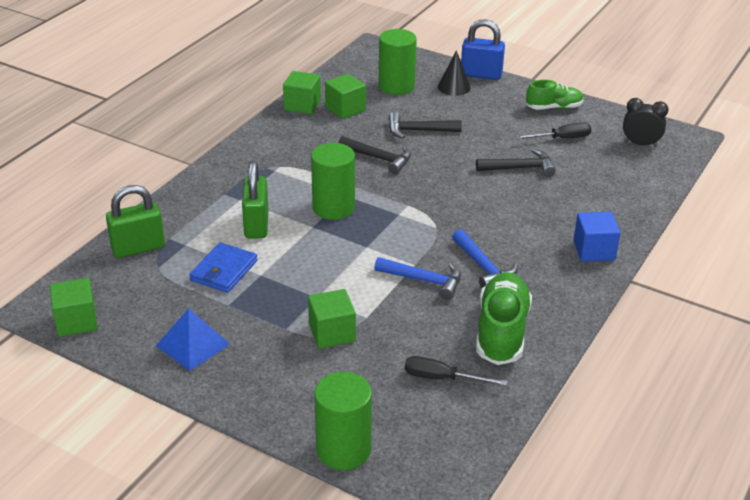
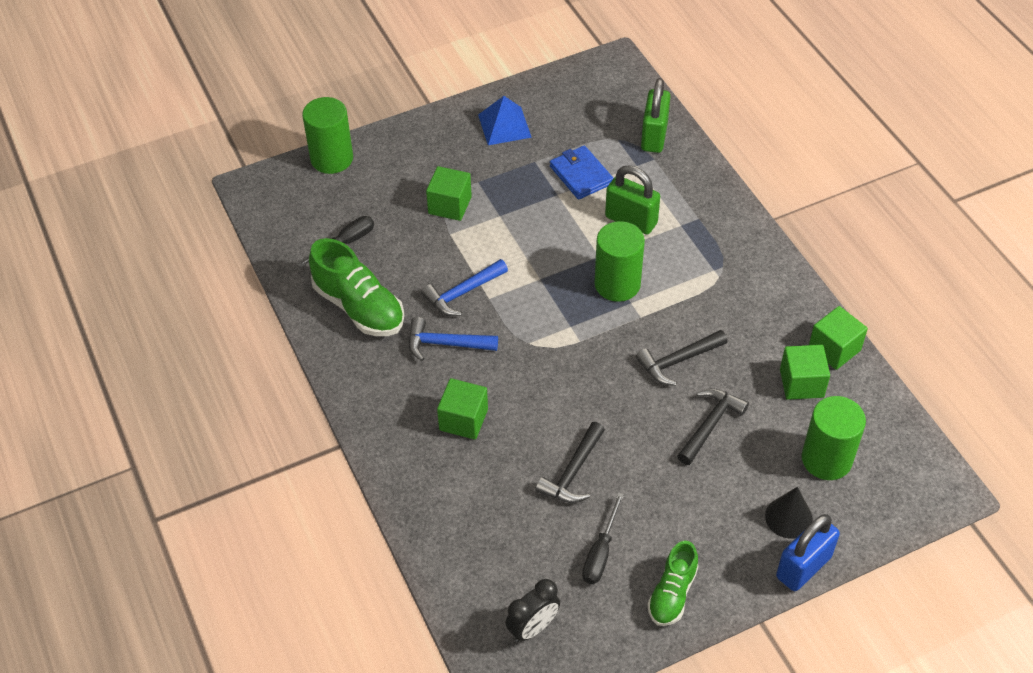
camera: 125 degrees right, 15 degrees up
green cube [50,278,98,337] -> green cube moved to [437,378,488,440]
blue cube [573,212,620,262] -> none

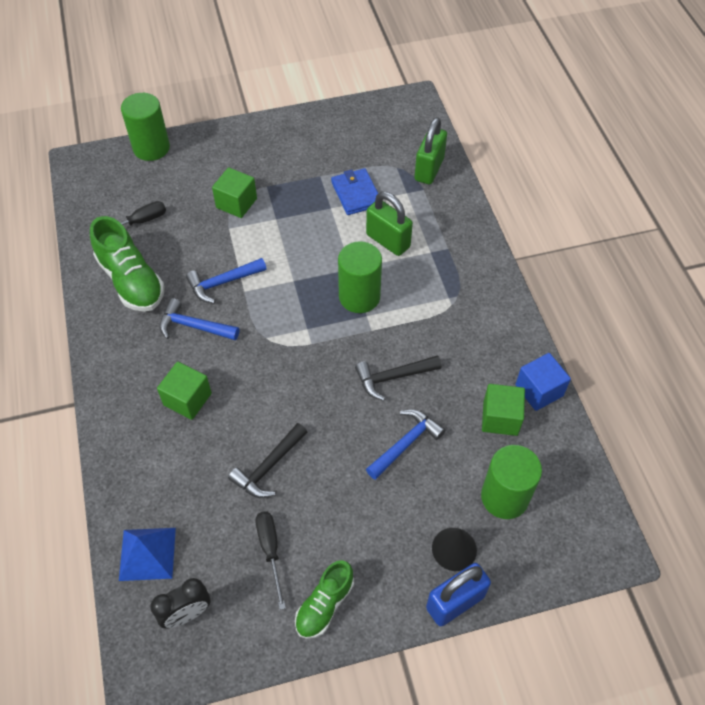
camera: 10 degrees right, 5 degrees up
blue pyramid [478,96,532,145] -> blue pyramid moved to [119,528,176,581]
black screwdriver [582,492,624,584] -> black screwdriver turned 135 degrees clockwise [256,511,286,610]
black hammer [677,388,749,465] -> blue hammer [366,410,445,480]
green cube [809,306,868,370] -> blue cube [515,353,571,411]

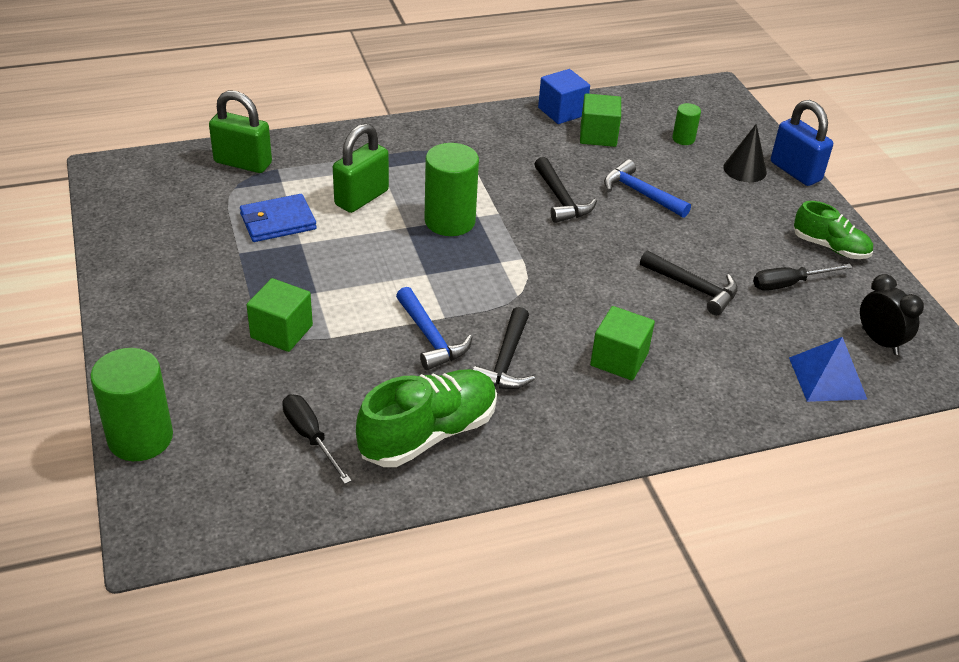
camera: 95 degrees left, 15 degrees down
blue hammer [160,298,239,340] -> black hammer [473,307,535,389]
green cylinder [481,445,542,519] -> green cylinder [672,103,701,145], size x0.50

